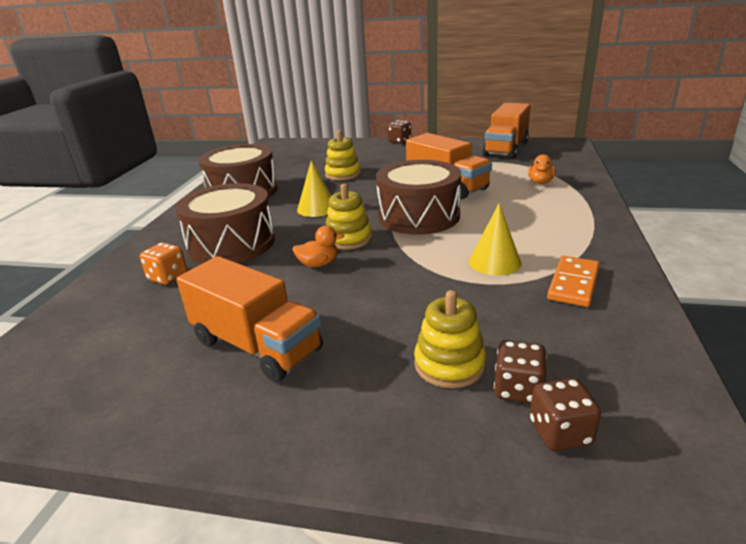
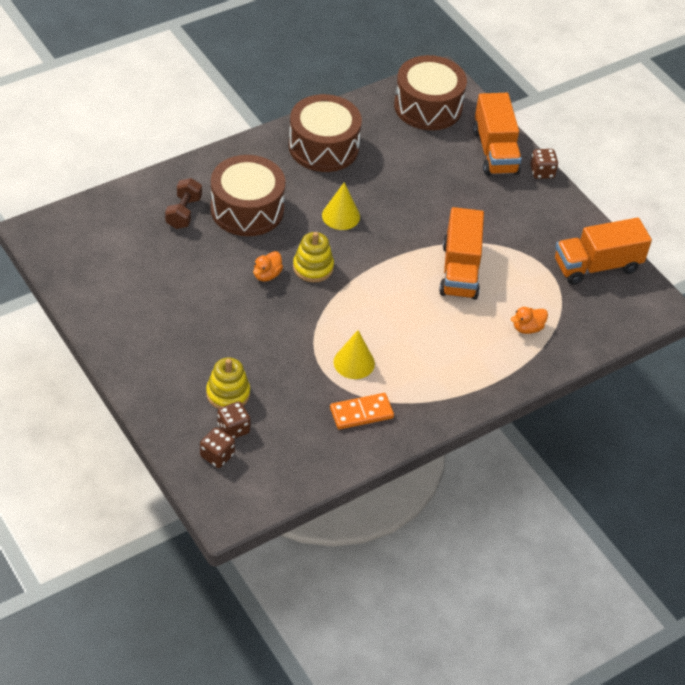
camera: 40 degrees right, 20 degrees up
orange dice [140,242,187,285] -> brown dumbbell [165,178,202,229]
orange truck [176,256,323,382] -> orange truck moved to [473,93,522,176]
orange duck [292,226,345,267] -> orange duck turned 90 degrees clockwise [253,251,283,281]
yellow stacking toy [325,130,361,181] -> none
brown drum [376,160,461,235] -> brown drum moved to [394,55,467,130]

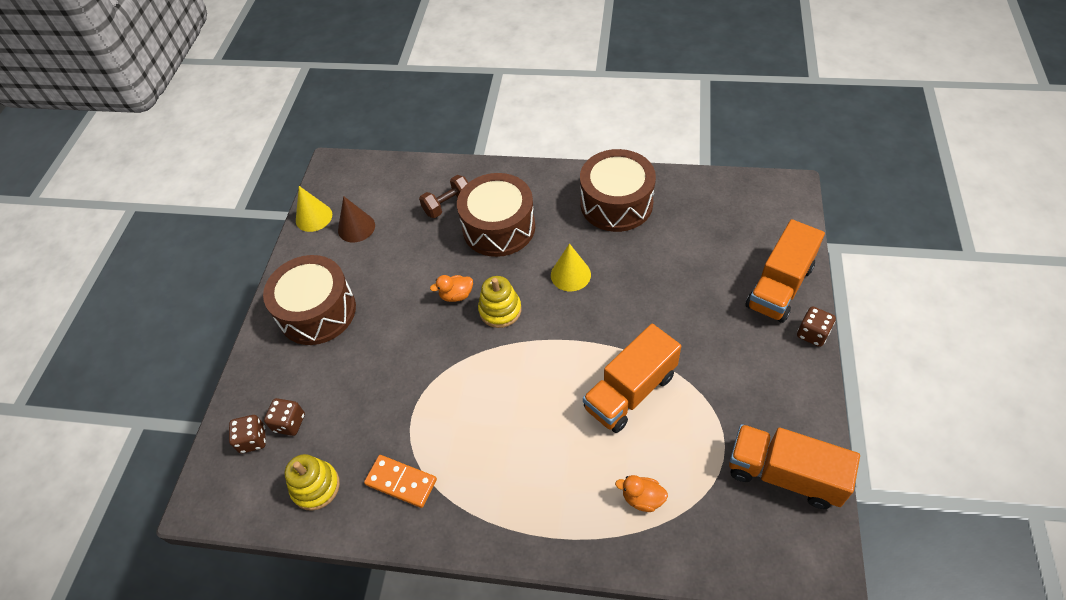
camera: 50 degrees right, 5 degrees up
yellow stacking toy [206,357,250,409] -> yellow stacking toy moved to [284,454,340,511]
yellow cone [334,330,375,379] -> yellow cone moved to [296,186,332,232]
brown drum [394,55,467,130] -> brown drum moved to [263,255,356,345]
none -> brown cone [338,196,375,242]

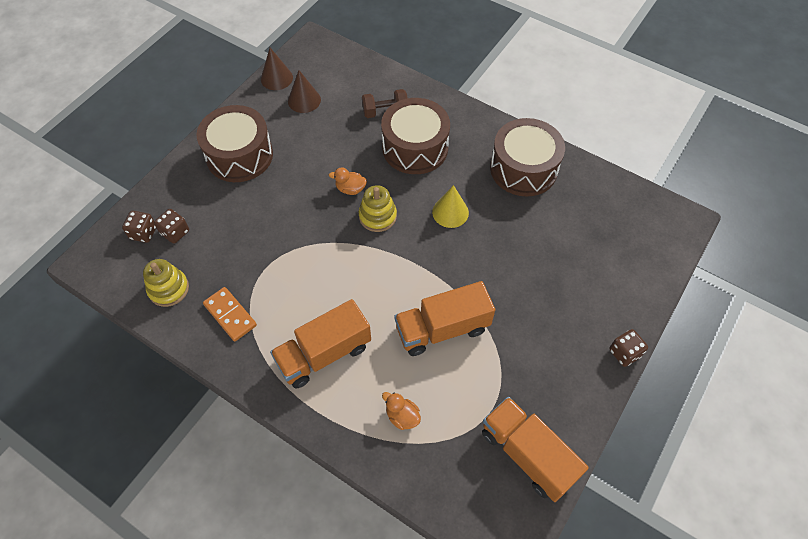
camera: 20 degrees right, 5 degrees up
yellow cone [296,186,332,232] -> brown cone [261,48,293,90]
orange truck [745,219,825,323] -> orange truck moved to [270,299,371,388]

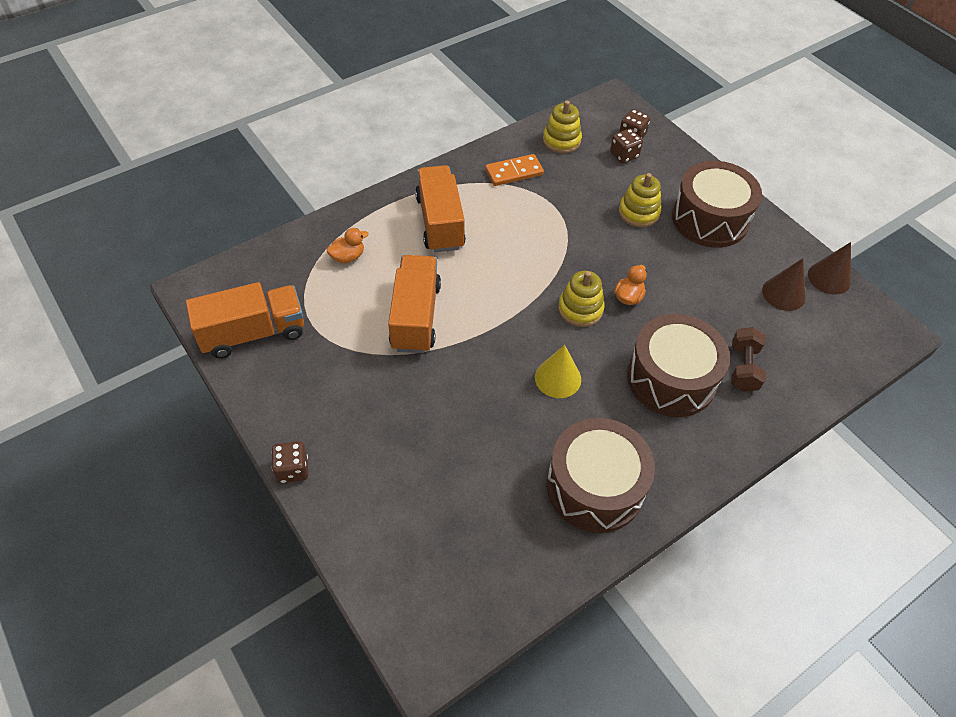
camera: 110 degrees right, 5 degrees down
none -> yellow stacking toy [619,173,661,227]

